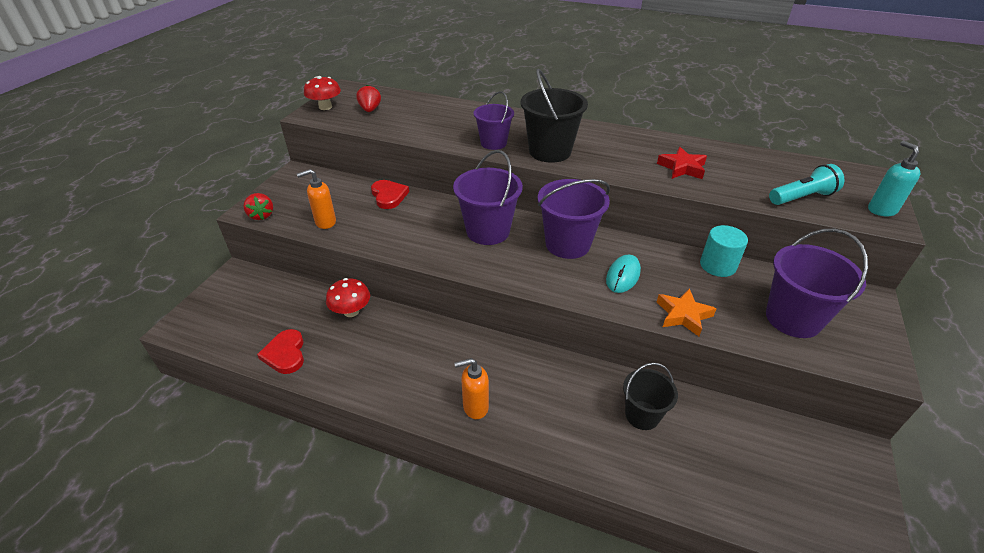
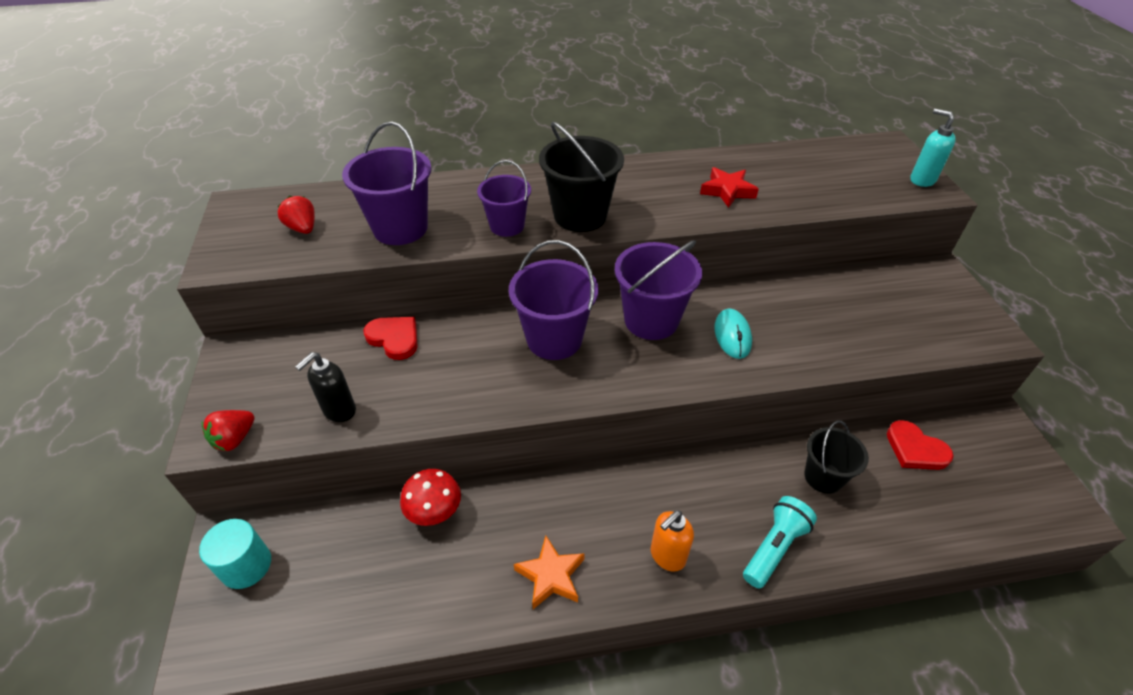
camera: 30 degrees left, 5 degrees up
red strawberry [243,193,273,220] -> red strawberry turned 90 degrees clockwise [202,410,255,451]
red heart [257,329,304,374] -> red heart moved to [887,420,954,470]
orange soap dispenser [297,169,336,229] -> black soap dispenser [295,352,356,422]
red mushroom [304,76,341,110] -> none
orange star [657,288,717,336] -> orange star moved to [514,536,585,609]
turquoise cylinder [700,225,748,277] -> turquoise cylinder moved to [199,519,271,589]
purple bucket [766,229,868,338] -> purple bucket moved to [342,121,431,245]
turquoise flashlight [769,164,845,205] -> turquoise flashlight moved to [743,496,817,589]

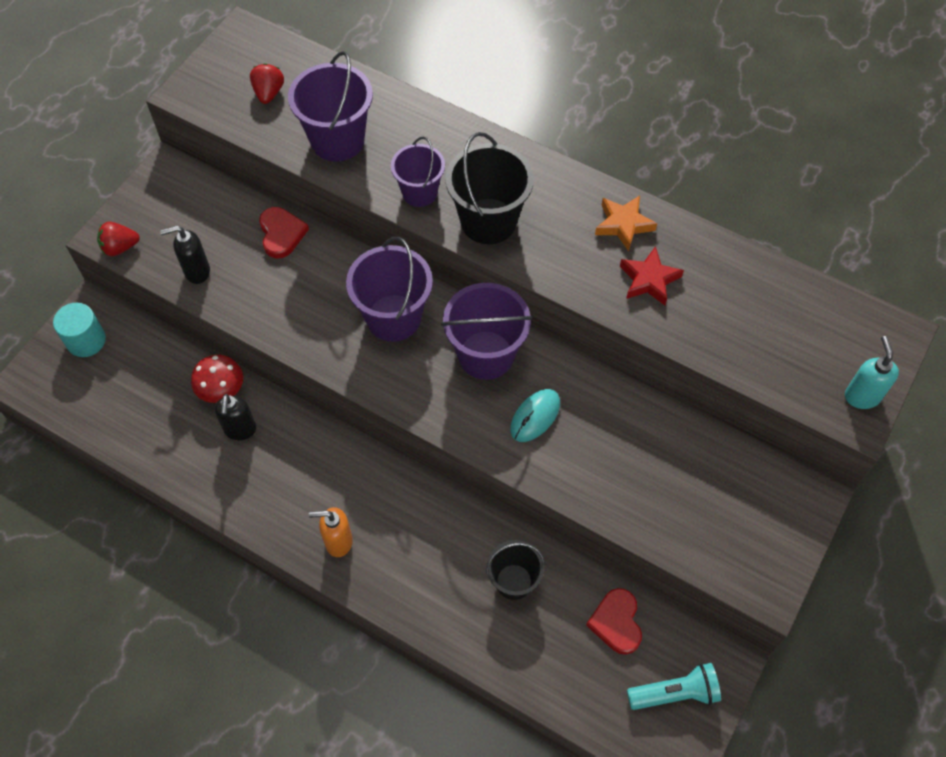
camera: 40 degrees right, 15 degrees up
orange star [514,536,585,609] -> orange star moved to [595,196,657,251]
turquoise flashlight [743,496,817,589] -> turquoise flashlight moved to [627,663,721,710]
none -> black soap dispenser [215,394,256,440]

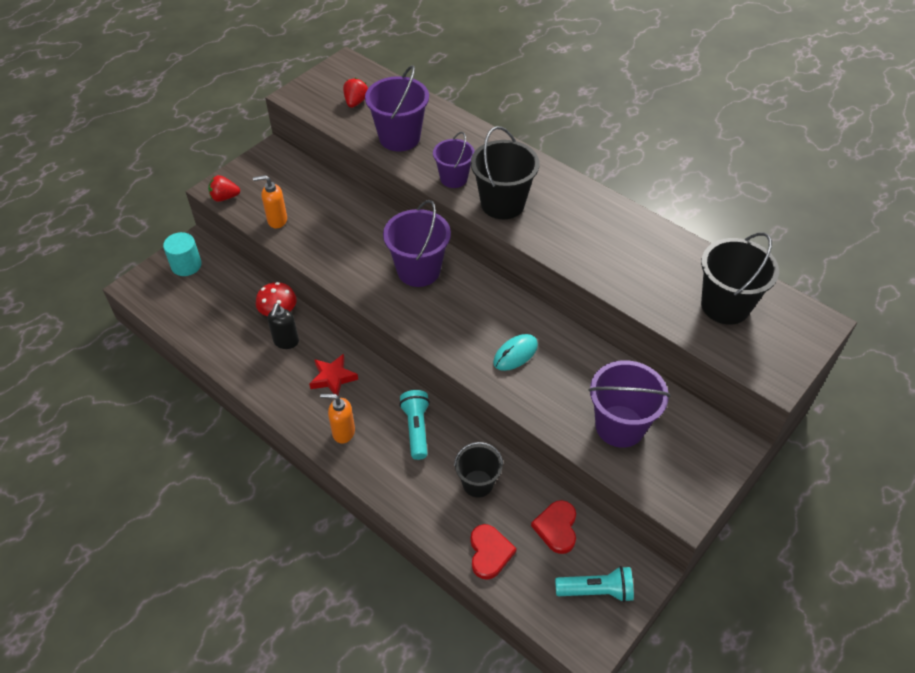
camera: 10 degrees right, 10 degrees down
black soap dispenser [160,226,210,284] -> orange soap dispenser [253,175,287,228]
red heart [259,207,309,258] -> red heart moved to [470,524,517,580]
purple bucket [441,283,532,380] -> purple bucket moved to [588,360,671,448]
orange star [595,196,657,251] -> none
red star [620,246,684,305] -> red star moved to [309,354,358,395]
turquoise soap dispenser [845,336,899,409] -> none
none -> turquoise flashlight [399,390,430,460]
none -> black bucket [701,232,779,325]

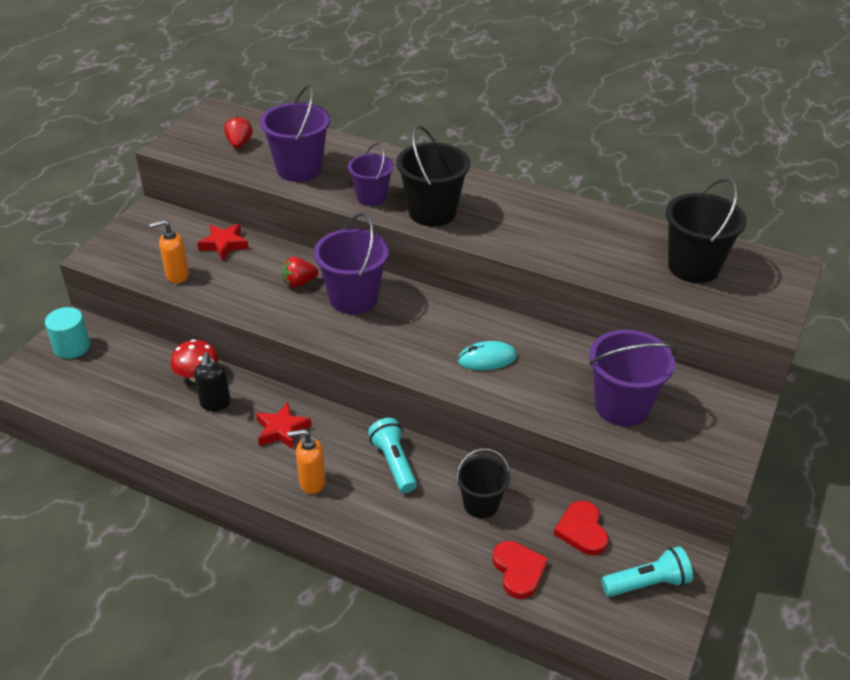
camera: 15 degrees left, 10 degrees down
red strawberry [208,175,240,202] -> red strawberry moved to [282,257,318,288]
turquoise mouse [493,334,538,371] -> turquoise mouse turned 45 degrees clockwise [457,341,517,370]
none -> red star [197,224,249,261]

